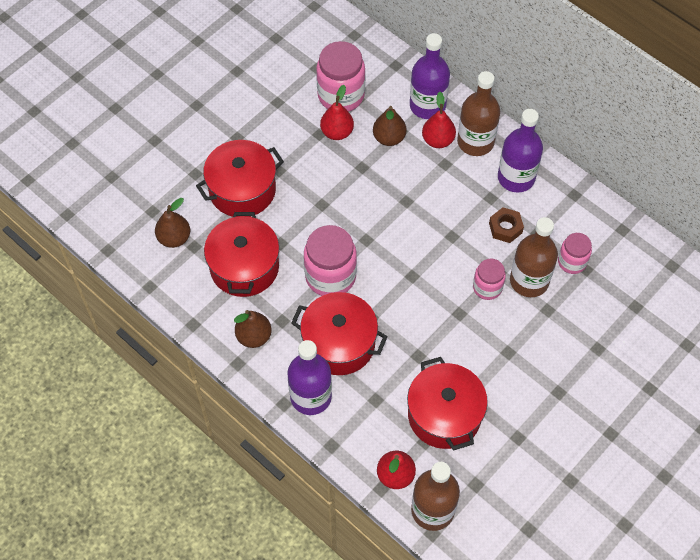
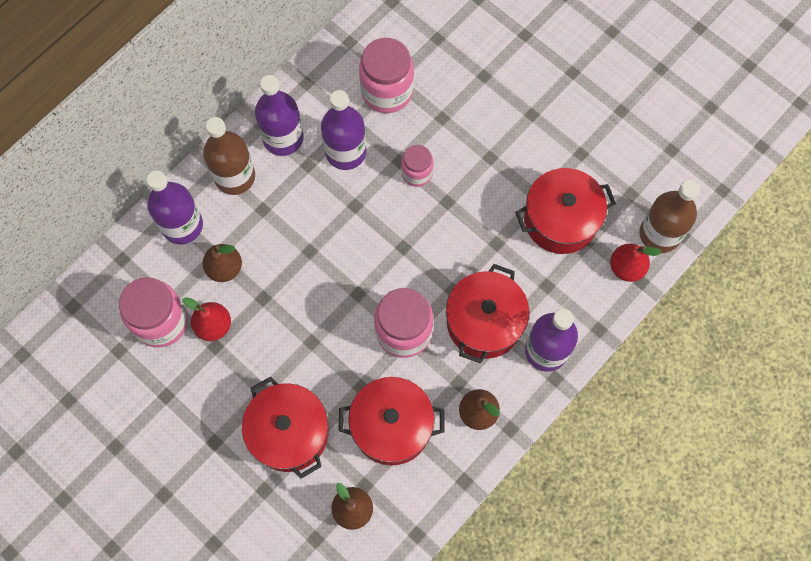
camera: 90 degrees left, 10 degrees up
red pear [422,92,456,148] -> none
brown nut [489,207,524,243] -> purple bottle [321,90,366,170]
brown bottle [510,217,558,297] -> none
pink jar [558,233,592,274] -> pink jar [359,38,414,113], size x1.72

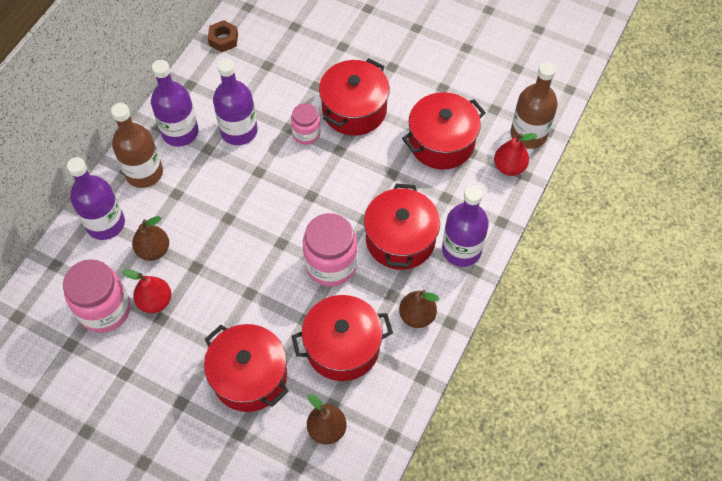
camera: 15 degrees left, 10 degrees down
pink jar [359,38,414,113] -> none
none -> brown nut [208,20,238,52]
none -> red pot [319,58,390,136]

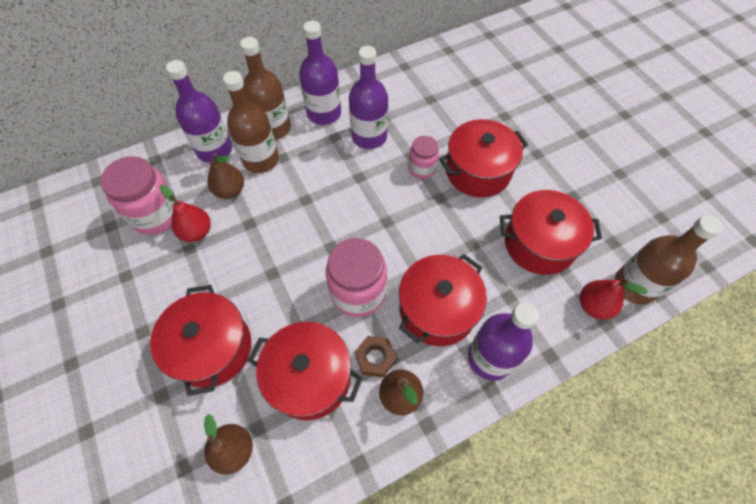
camera: 35 degrees right, 0 degrees up
brown nut [208,20,238,52] -> brown nut moved to [355,336,396,378]
none -> brown bottle [223,71,279,173]

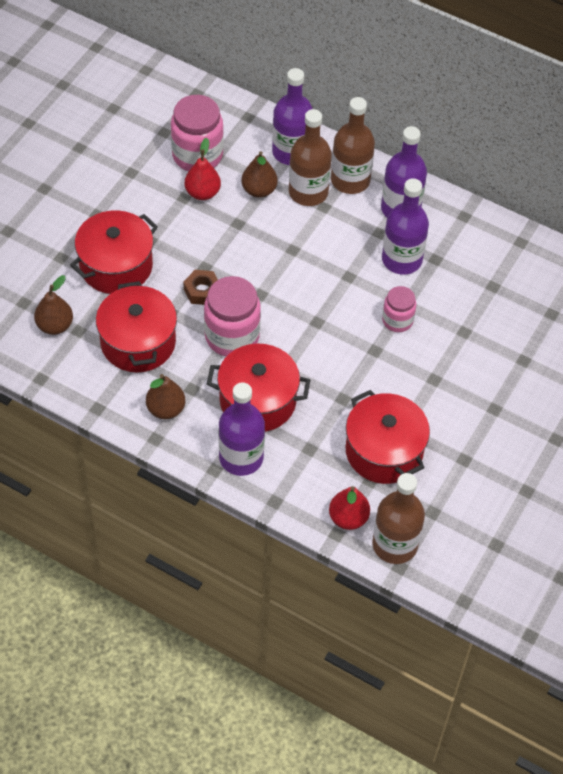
camera: 55 degrees right, 5 degrees down
brown nut [355,336,396,378] -> brown nut moved to [183,270,218,305]
red pot [439,119,528,197] -> none

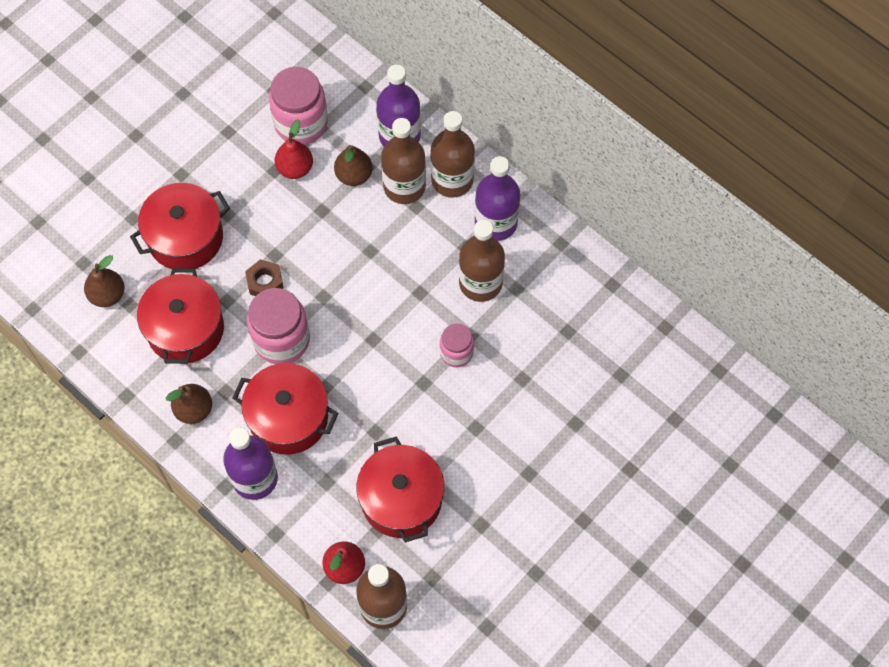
camera: 15 degrees right, 10 degrees up
purple bottle [382,178,429,274] -> brown bottle [459,220,505,302]

